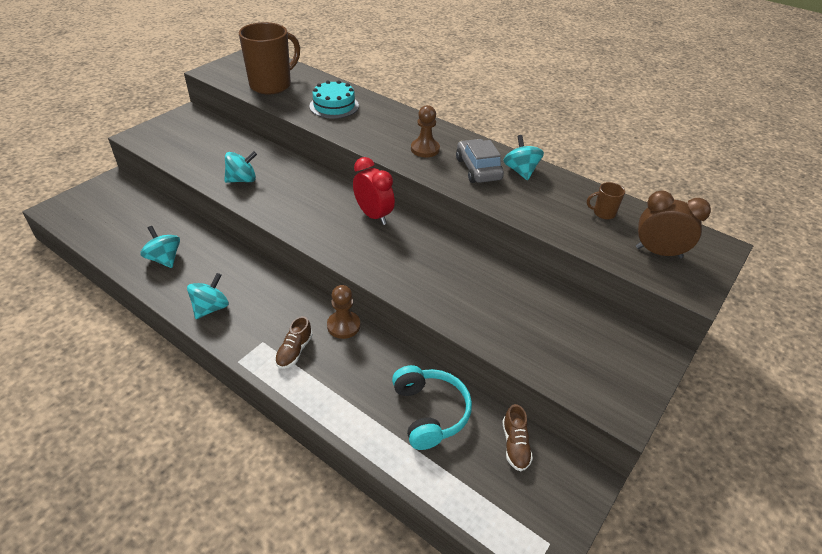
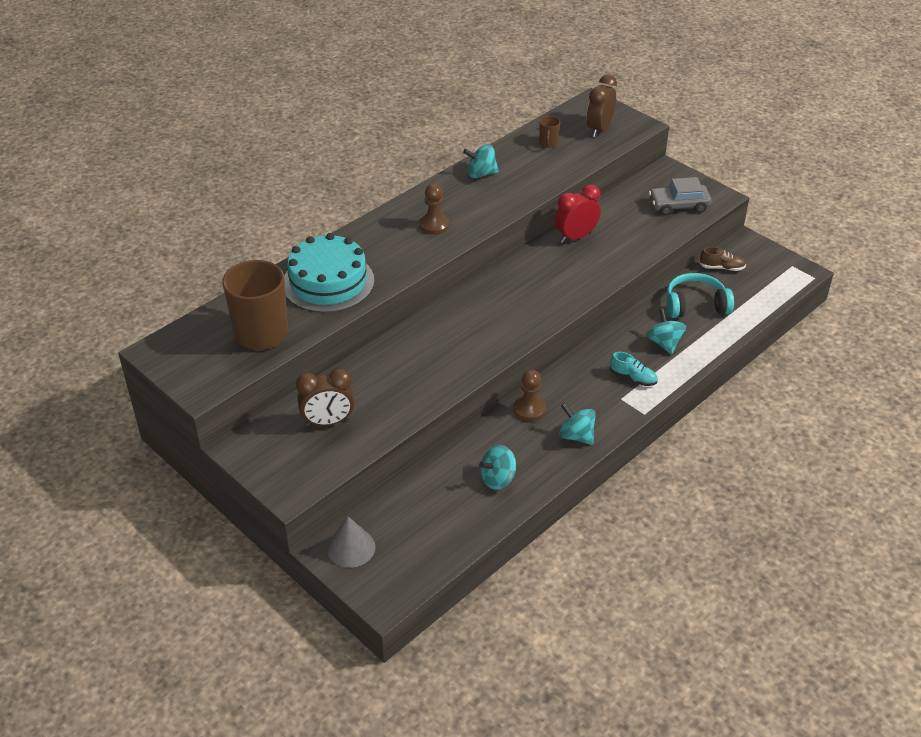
camera: 80 degrees left, 0 degrees up
turquoise spinning top [224,151,257,183] -> turquoise spinning top moved to [647,309,686,355]
brown shoe [275,316,313,369] -> turquoise shoe [610,352,658,386]
turquoise cake [309,80,359,119] -> turquoise cake [284,233,374,313], size x1.56
brown pawn [327,285,360,339] -> brown pawn moved to [514,369,546,421]
red clock [353,157,395,225] -> red clock moved to [555,184,601,243]
grey car [456,139,504,183] -> grey car moved to [649,177,712,215]
none -> brown clock [296,368,355,426]
none -> grey cone [327,516,376,568]

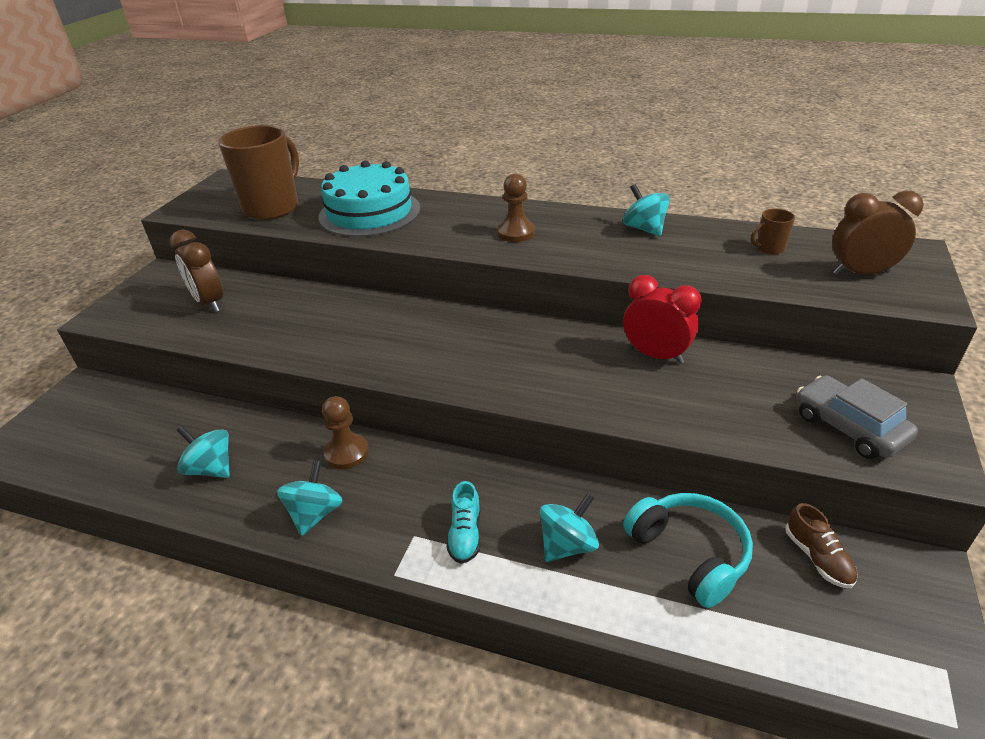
camera: 65 degrees right, 5 degrees down
grey cone [327,516,376,568] -> none

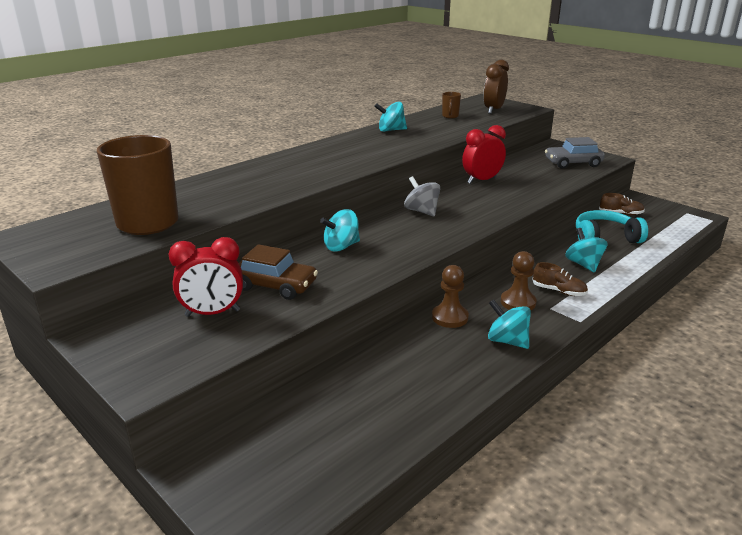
camera: 65 degrees left, 10 degrees down
brown clock [170,230,223,312] -> red clock [169,237,243,317]
turquoise spinning top [177,425,230,478] -> turquoise spinning top moved to [320,209,360,252]
turquoise cake [319,161,421,237] -> none
turquoise shoe [447,481,480,564] -> brown shoe [532,262,588,296]
brown pawn [497,174,535,242] -> brown pawn moved to [501,251,537,310]
none -> brown car [239,244,318,300]
none -> grey spinning top [404,176,440,216]

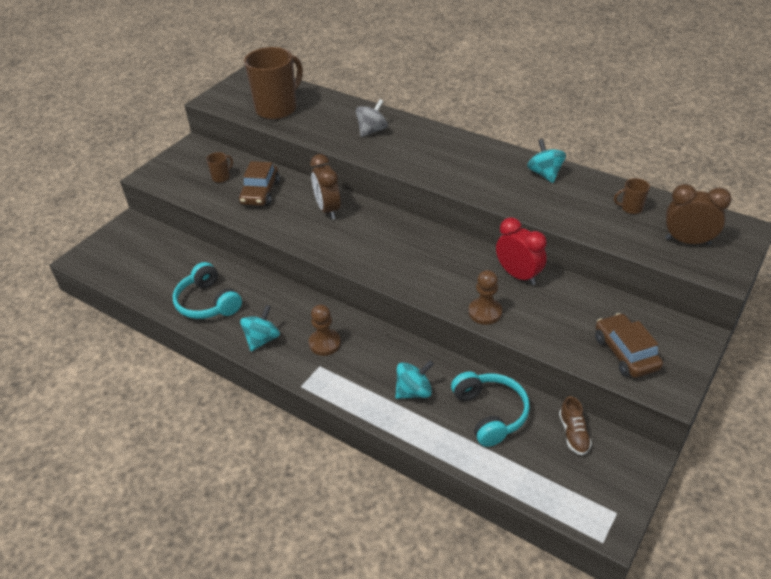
camera: 80 degrees right, 15 degrees up
red clock [169,237,243,317] -> brown mug [206,152,233,183]
turquoise spinning top [320,209,360,252] -> brown clock [310,154,341,219]
grey spinning top [404,176,440,216] -> grey spinning top moved to [356,99,388,137]
brown pawn [432,265,469,328] -> brown pawn moved to [469,270,502,325]
brown shoe [532,262,588,296] -> none
grey car [545,137,605,169] -> brown car [595,313,663,378]
none -> turquoise headphones [172,262,242,319]

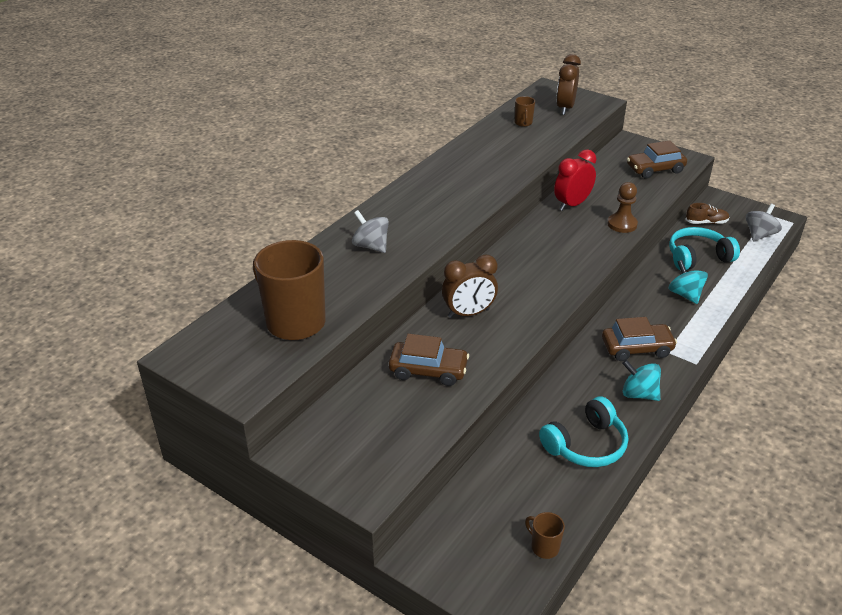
camera: 90 degrees left, 5 degrees down
brown mug [206,152,233,183] -> brown mug moved to [525,512,565,559]
brown pawn [309,304,341,356] -> brown car [602,317,677,361]
turquoise spinning top [527,139,566,183] -> none
none -> grey spinning top [746,204,782,241]

